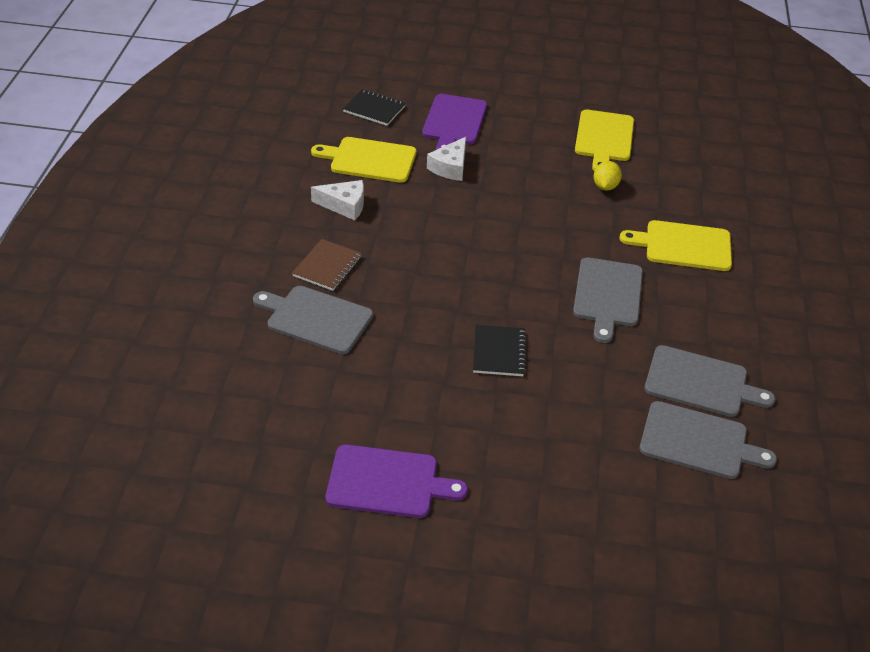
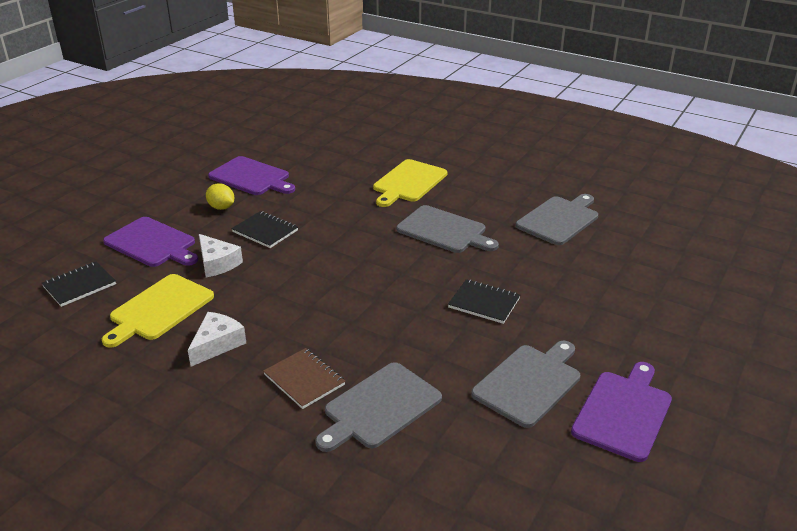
camera: 65 degrees left, 10 degrees down
yellow cutting board [575,110,634,171] -> purple cutting board [208,156,295,195]
yellow lemon [594,161,622,191] -> yellow lemon moved to [206,184,234,210]
grey cutting board [640,401,777,479] -> grey cutting board moved to [471,341,580,428]
none -> black notebook [231,211,298,248]

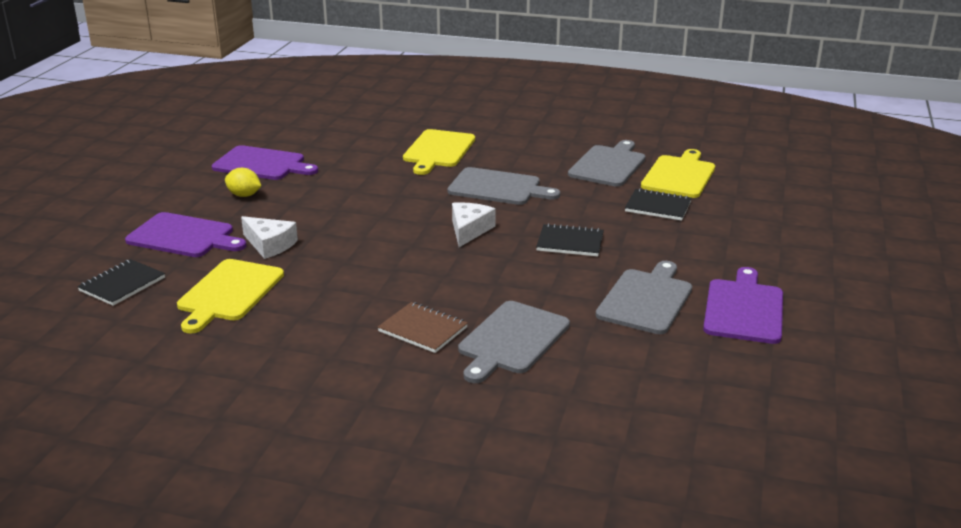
camera: 15 degrees left, 5 degrees down
white cheese [188,312,246,367] -> white cheese moved to [452,202,496,247]
black notebook [231,211,298,248] -> black notebook moved to [625,188,692,221]
none -> yellow cutting board [641,149,715,198]

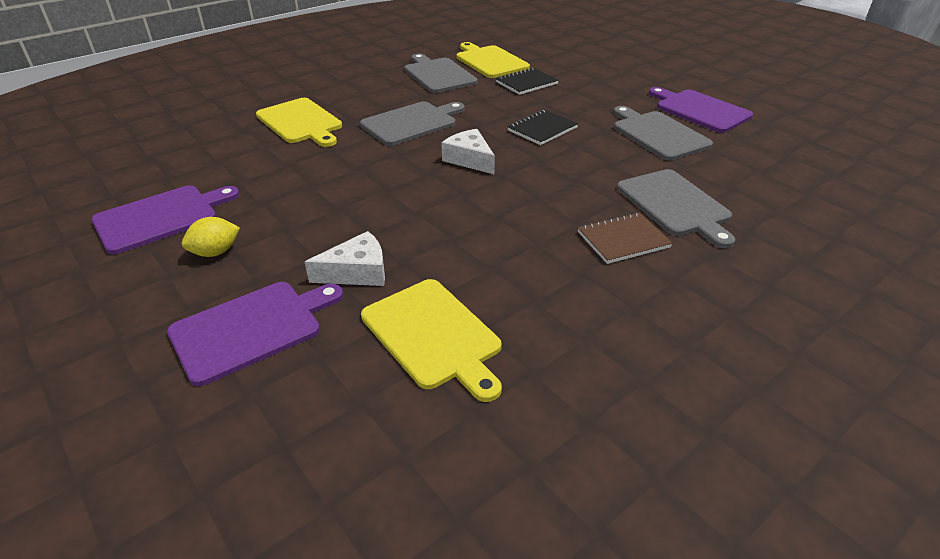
camera: 55 degrees left, 10 degrees up
black notebook [77,259,165,306] -> none

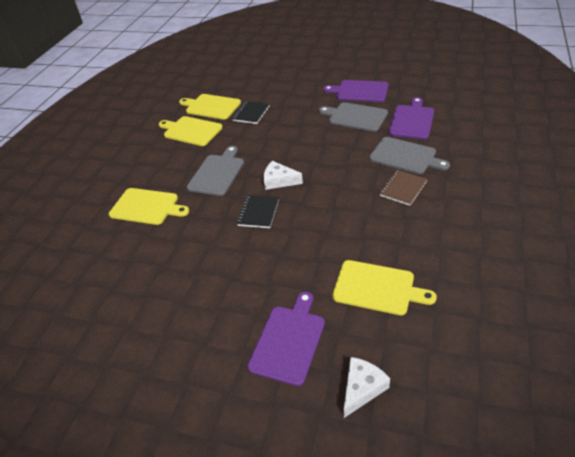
camera: 30 degrees left, 5 degrees up
purple cutting board [91,185,240,254] -> purple cutting board moved to [389,97,434,139]
yellow lemon [182,217,240,257] -> none
white cheese [305,231,385,286] -> white cheese moved to [344,357,390,418]
grey cutting board [404,54,478,93] -> yellow cutting board [159,116,223,146]
black notebook [507,110,578,145] -> black notebook moved to [237,195,279,228]

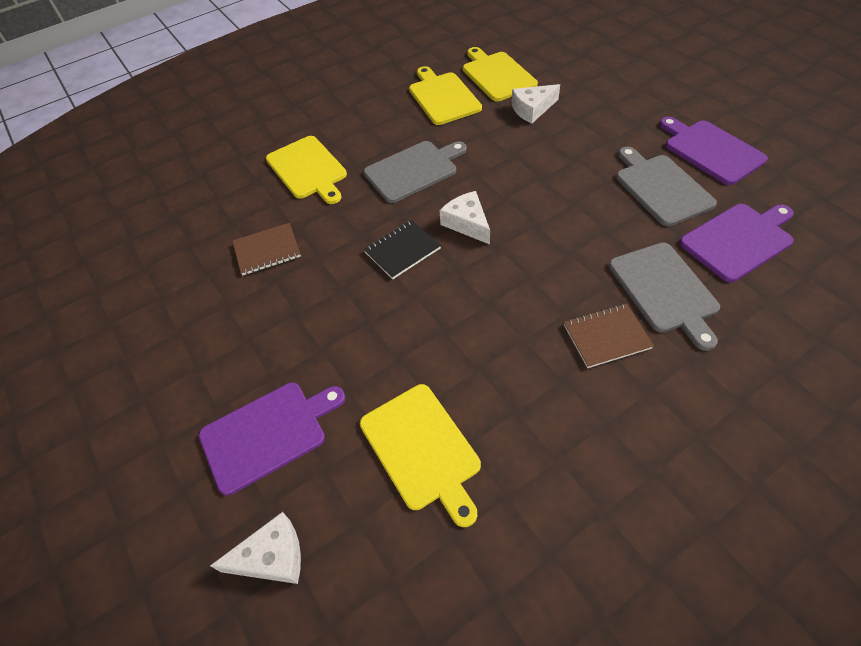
camera: 40 degrees right, 10 degrees up
black notebook [233,101,270,124] -> white cheese [511,84,560,124]
none -> brown notebook [233,223,301,275]

